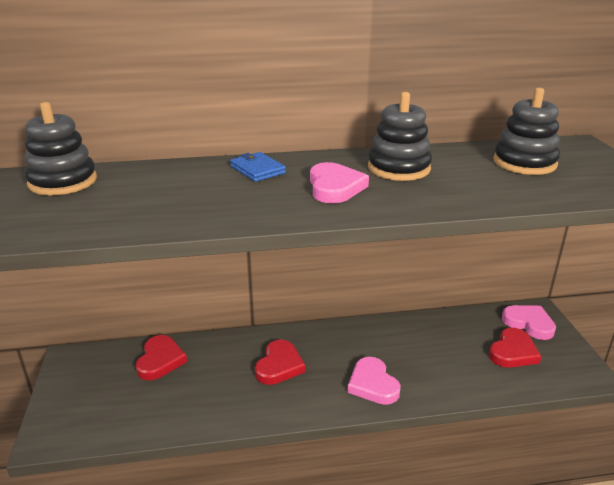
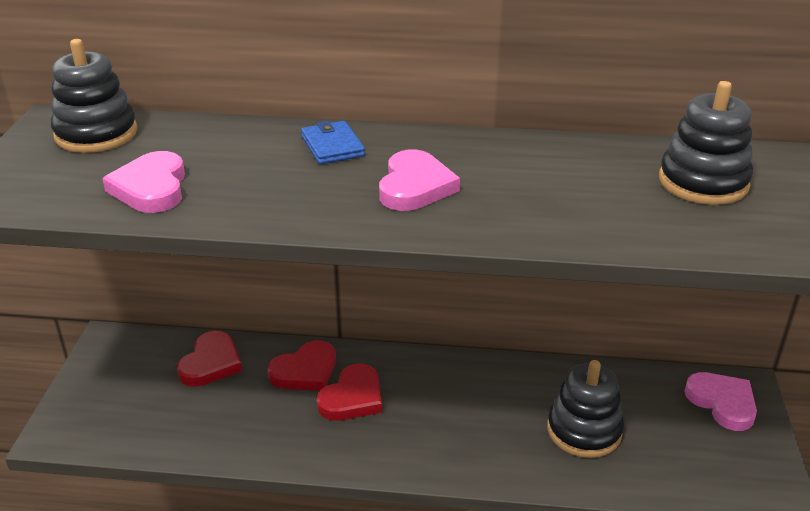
camera: 15 degrees right, 5 degrees up
pink heart [347,357,401,405] -> pink heart moved to [102,151,185,213]
black stacking toy [368,92,432,181] -> black stacking toy moved to [547,360,624,458]
red heart [489,328,541,368] -> red heart moved to [268,340,336,391]

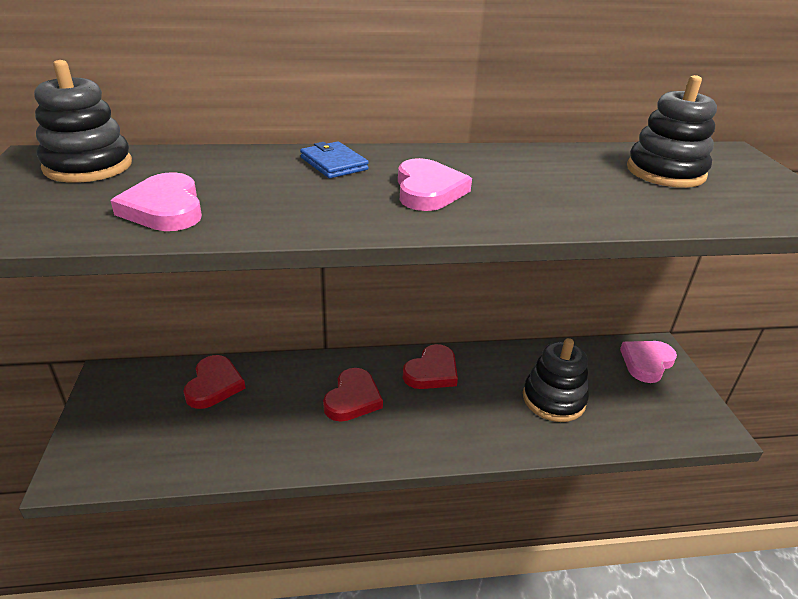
camera: 15 degrees left, 0 degrees up
red heart [268,340,336,391] -> red heart moved to [403,344,458,389]
pink heart [684,372,757,431] -> pink heart turned 90 degrees counterclockwise [620,341,677,383]

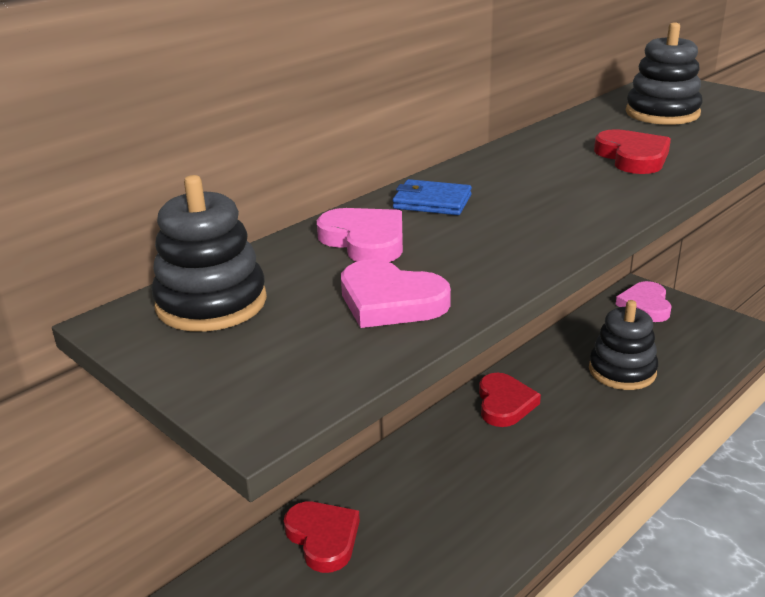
camera: 35 degrees left, 5 degrees down
red heart [323,368,383,422] -> red heart moved to [594,129,671,174]
pink heart [398,158,472,211] -> pink heart moved to [317,208,403,262]

